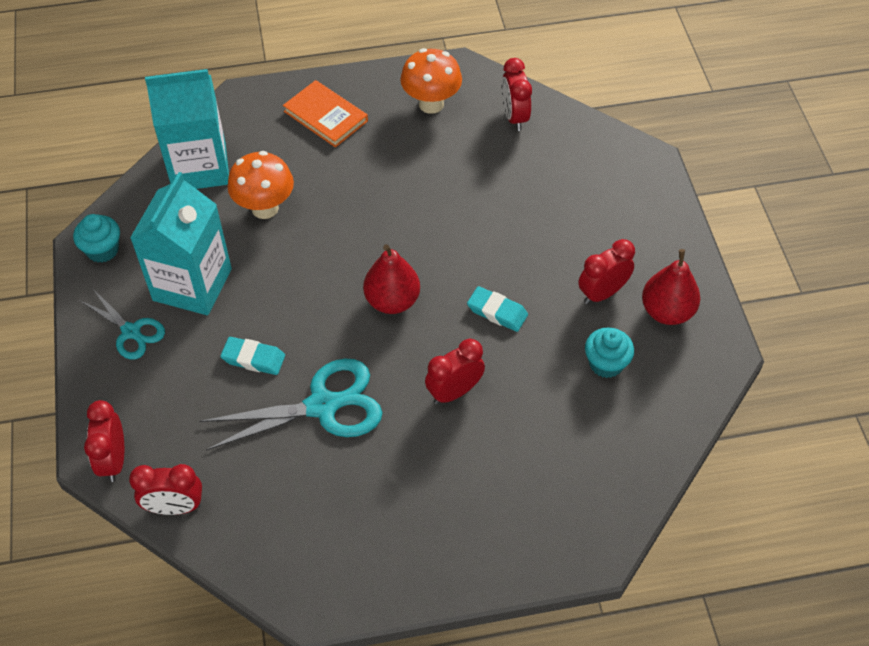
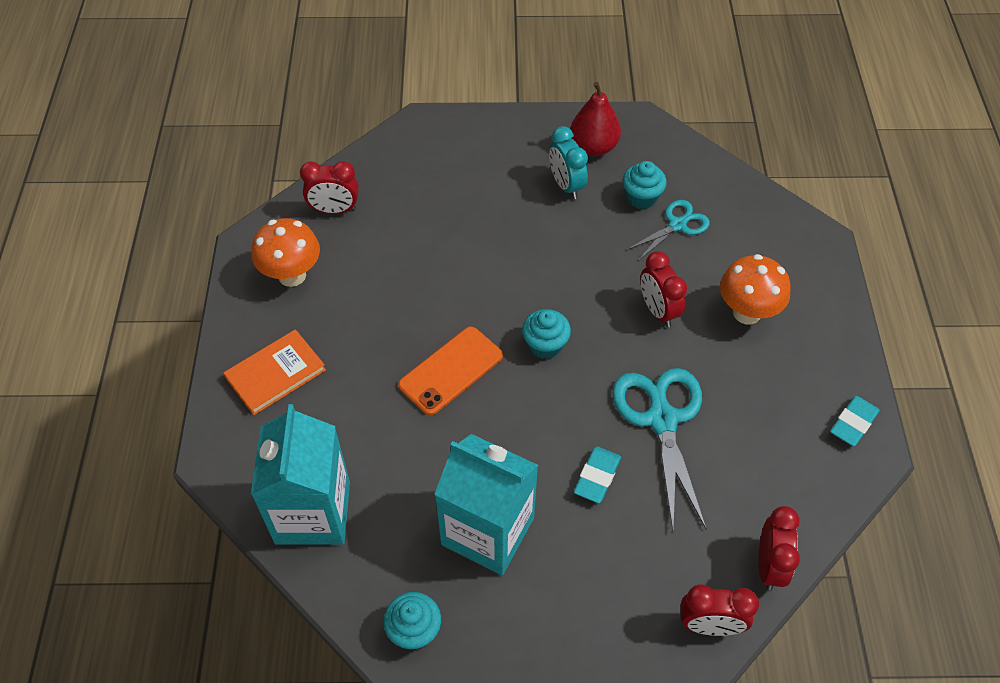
camera: 80 degrees left, 0 degrees up
turquoise scissors [79,289,165,360] -> turquoise scissors moved to [626,200,710,261]
orange mushroom [228,151,294,219] -> orange mushroom moved to [720,254,791,324]
red pear [363,244,420,314] -> turquoise cupcake [522,309,571,359]
turquoise eraser [467,286,528,332] -> turquoise eraser moved to [830,396,880,447]
red clock [578,239,635,304] -> turquoise clock [549,126,588,199]
none -> orange phone [398,327,503,415]

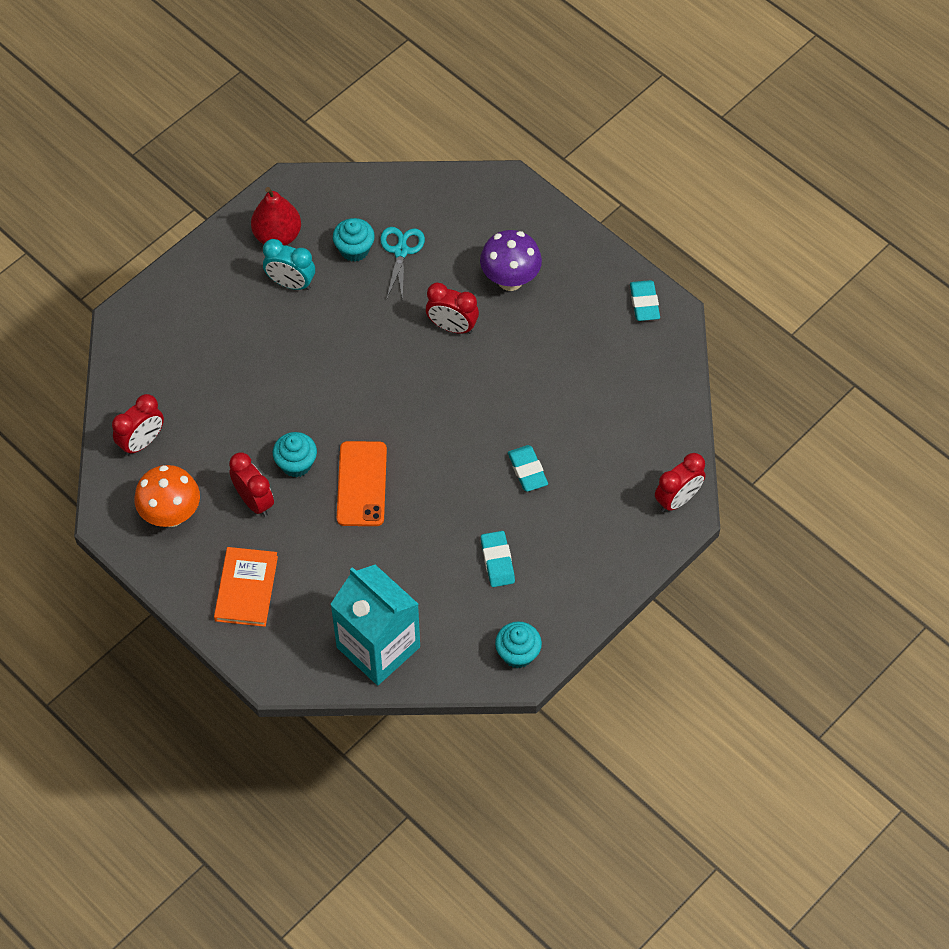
camera: 45 degrees left, 5 degrees up
turquoise carton [434,434,538,575] -> turquoise eraser [481,531,515,587]
turquoise cupcake [522,309,571,359] -> turquoise cupcake moved to [273,432,317,477]
turquoise scissors [612,368,707,530] -> none
orange mushroom [720,254,791,324] -> purple mushroom [480,230,542,291]
red clock [758,506,800,591] -> red clock moved to [229,452,274,517]

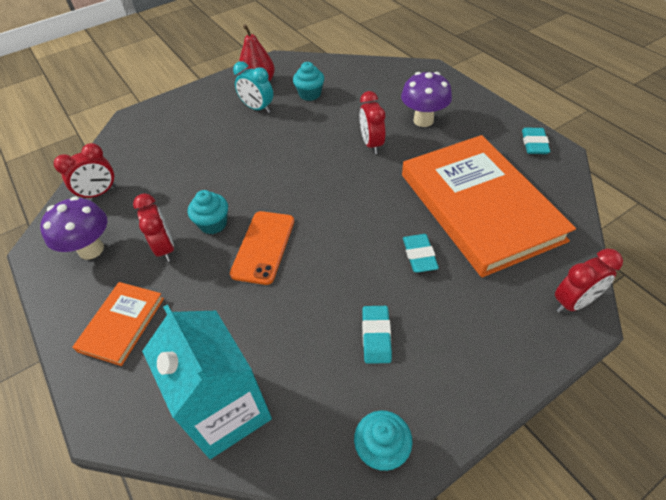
camera: 15 degrees right, 10 degrees down
orange mushroom [134,465,200,527] -> purple mushroom [40,196,107,260]
turquoise scissors [380,227,425,301] -> none
red clock [426,283,479,334] -> red clock turned 45 degrees clockwise [359,91,385,154]
none -> orange book [402,135,576,277]

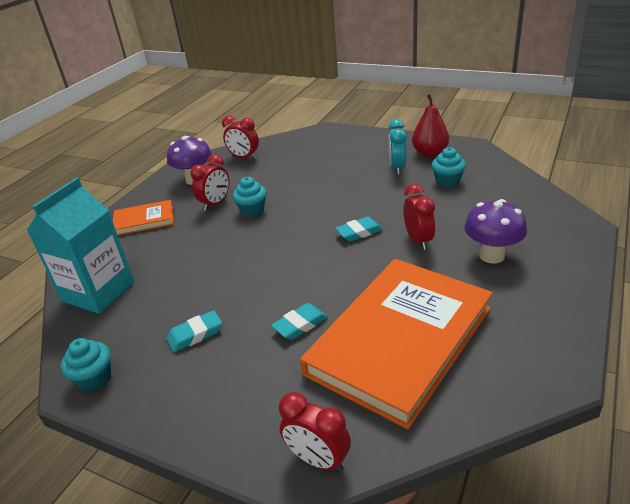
camera: 60 degrees right, 15 degrees down
orange phone [230,211,294,285] -> none
red clock [359,91,385,154] -> red clock turned 120 degrees clockwise [403,184,435,250]
turquoise eraser [522,128,550,154] -> turquoise eraser moved to [335,217,383,242]

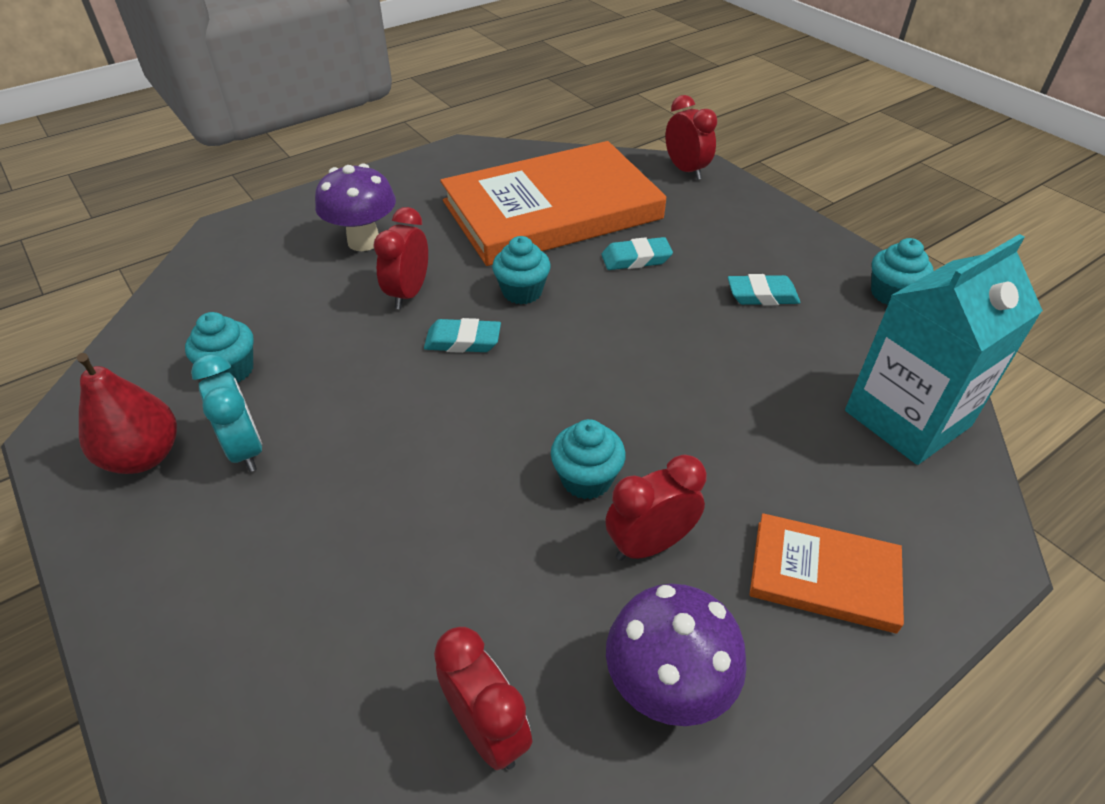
camera: 155 degrees left, 10 degrees up
turquoise clock [388,119,407,175] -> turquoise clock turned 60 degrees counterclockwise [191,354,262,472]
none -> turquoise cupcake [492,236,551,304]

